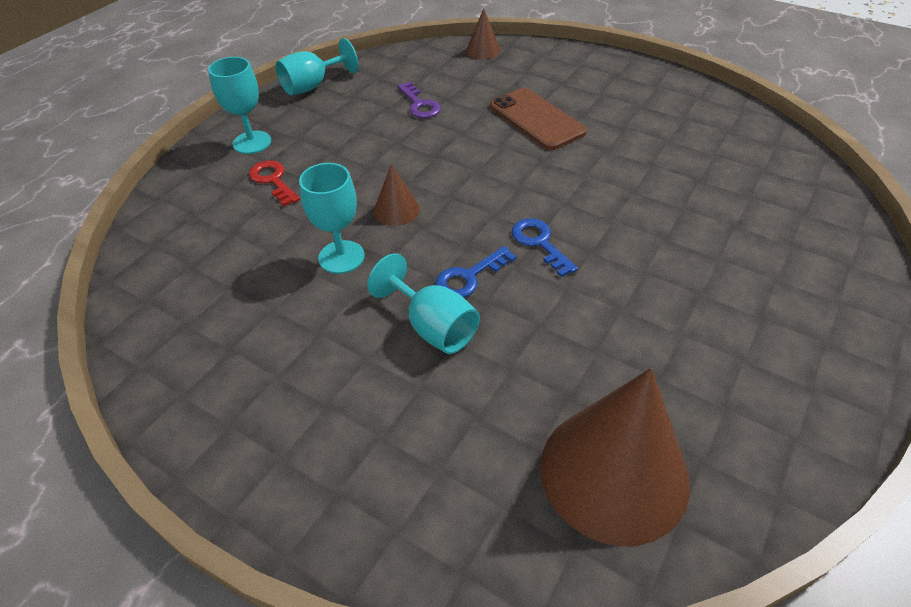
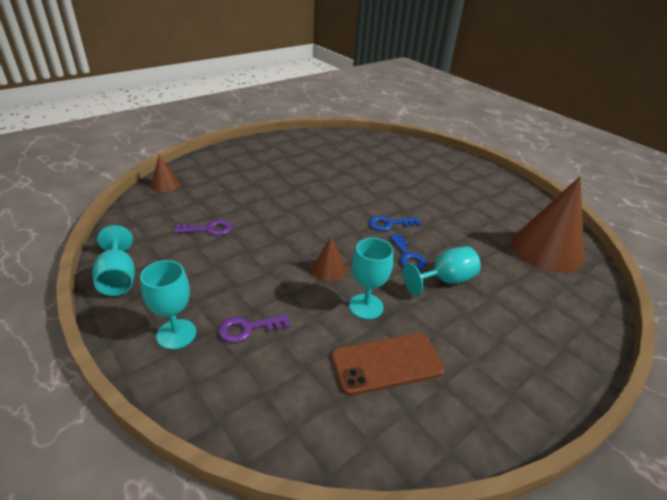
camera: 75 degrees left, 10 degrees down
red key [249,160,300,206] -> purple key [219,314,290,343]
brown phone [490,88,587,150] -> brown phone moved to [331,333,445,396]

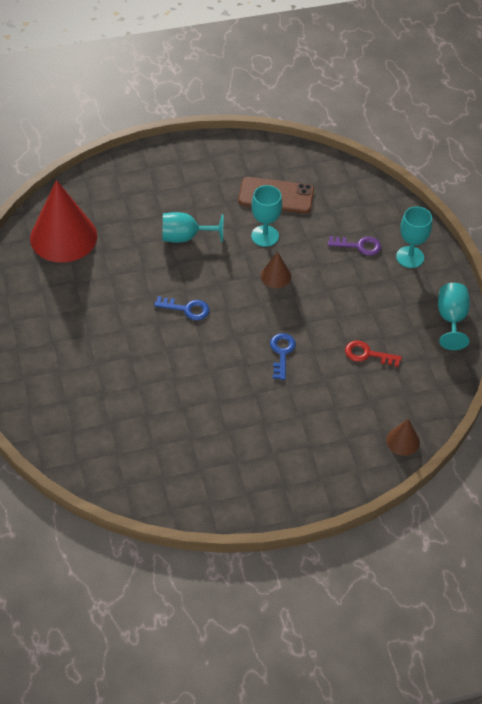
camera: 155 degrees left, 15 degrees up
purple key [174,220,232,236] -> red key [345,340,402,367]
blue key [389,234,427,270] -> blue key moved to [270,333,296,380]
brown cone [512,176,584,273] -> red cone [30,180,97,263]

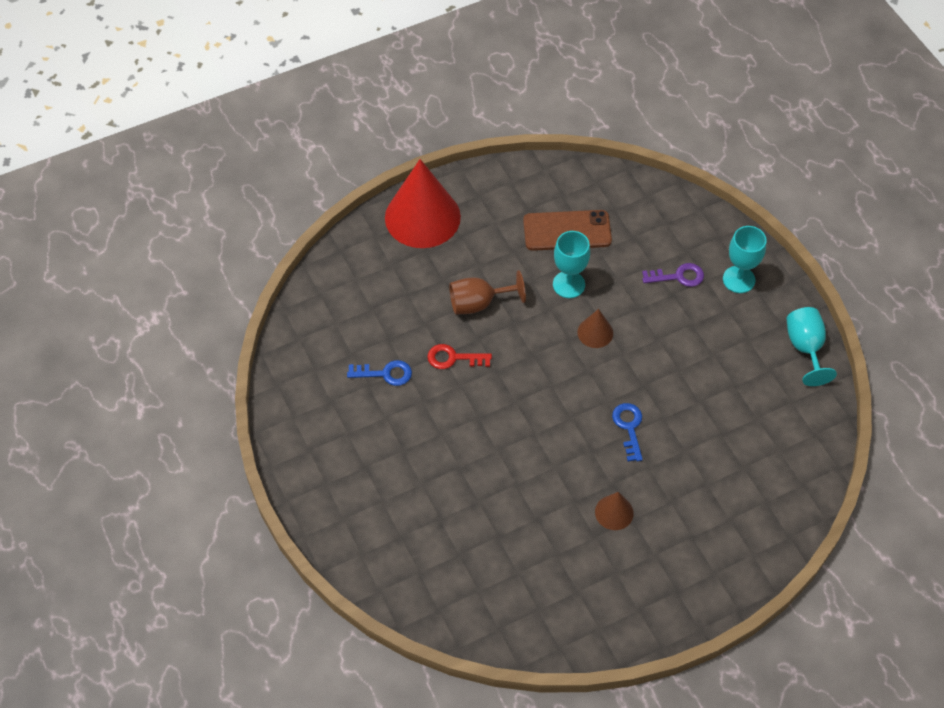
camera: 10 degrees left, 5 degrees up
red cone [30,180,97,263] -> red cone moved to [385,159,461,248]
blue key [154,296,209,320] -> blue key moved to [347,360,412,386]
turquoise goblet [163,212,223,243] -> brown goblet [449,270,526,315]
red key [345,340,402,367] -> red key moved to [427,344,492,369]
brown cone [386,419,420,456] -> brown cone moved to [595,492,634,530]

